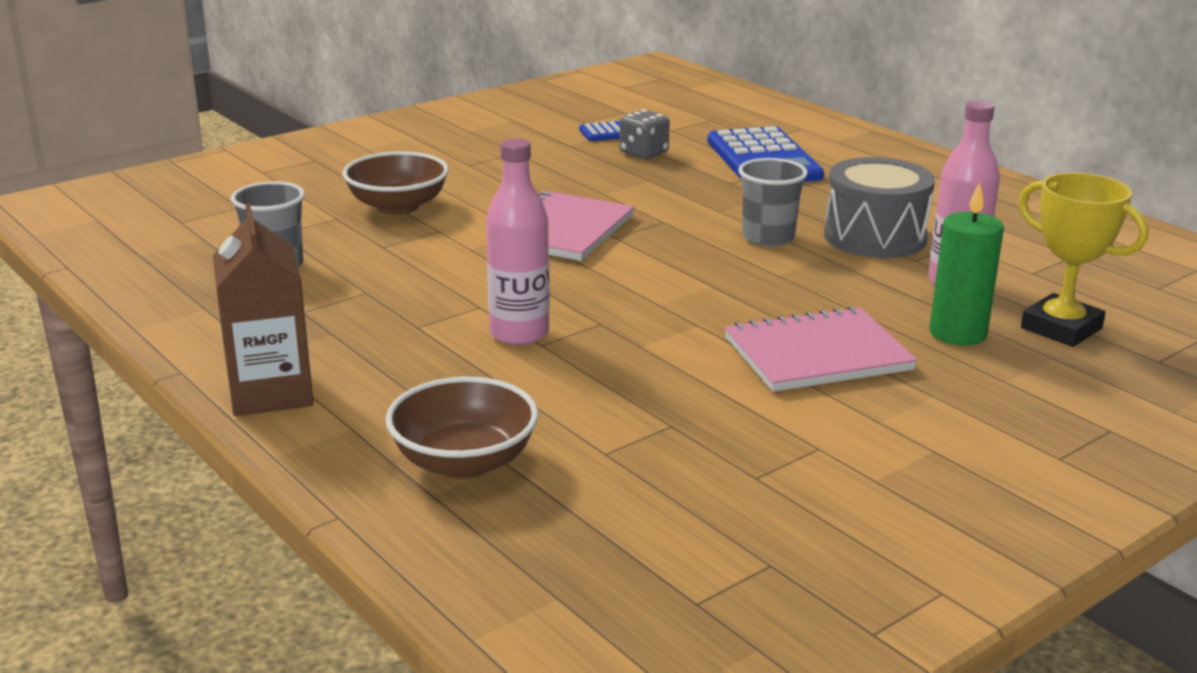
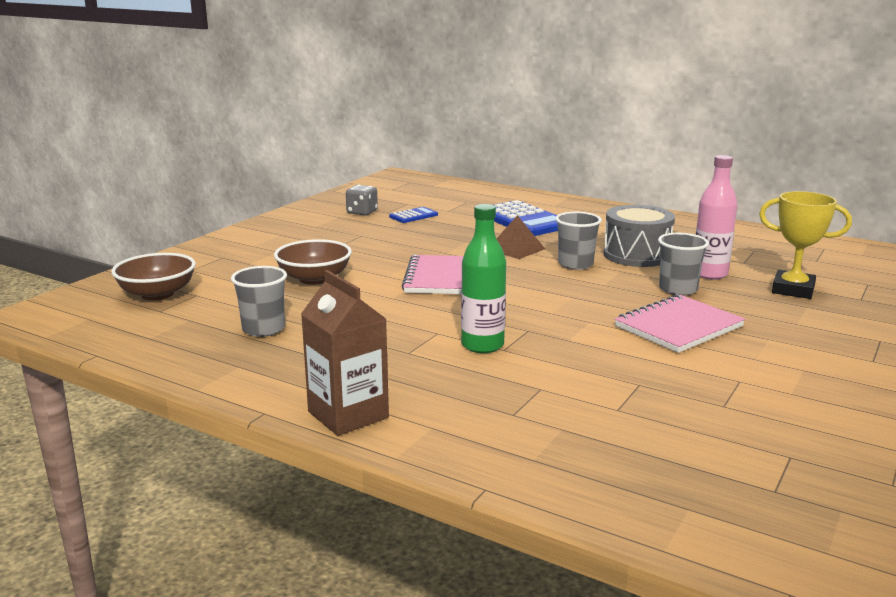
camera: 20 degrees left, 5 degrees down
brown bowl [385,377,538,479] -> brown bowl moved to [111,253,196,301]
pink bottle [486,138,550,345] -> green bottle [461,204,506,353]
grey dice [619,109,670,159] -> grey dice moved to [346,185,378,215]
green candle [930,182,1004,346] -> none
none -> brown pyramid [497,215,545,259]
none -> grey cup [658,233,709,296]

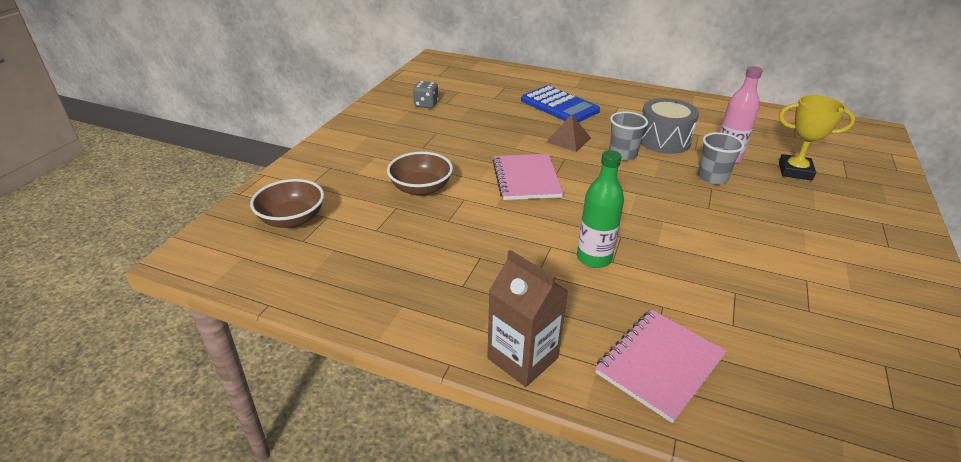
camera: 10 degrees left, 15 degrees up
grey cup [231,266,287,337] -> none
blue calculator [389,207,438,223] -> none
pink notebook [615,294,745,353] -> pink notebook moved to [595,309,727,423]

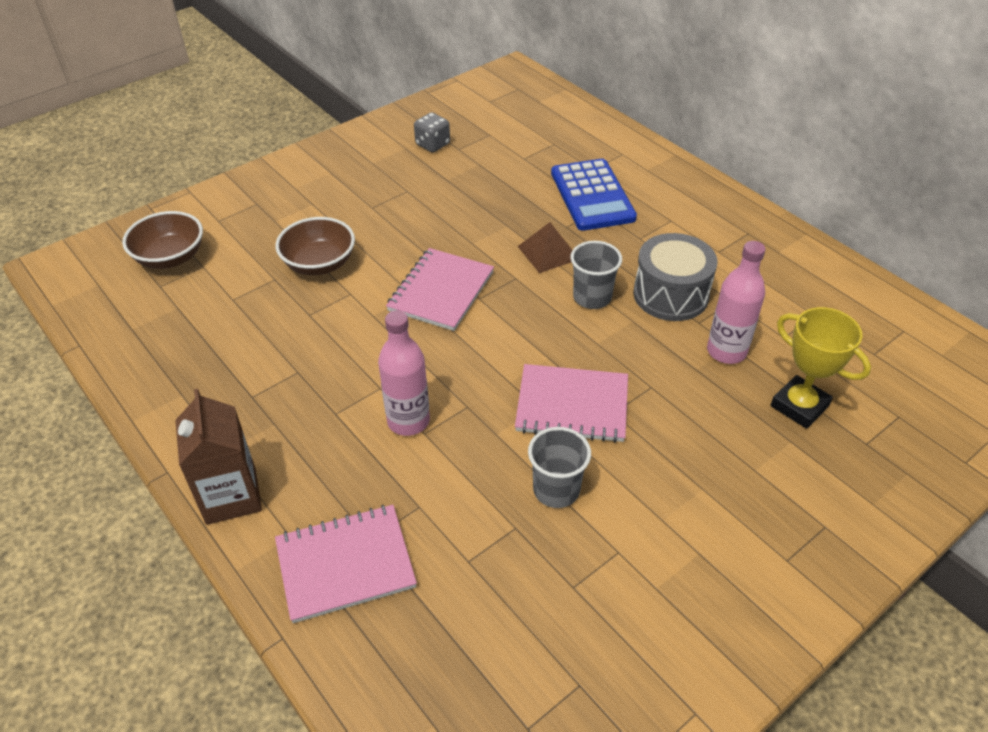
camera: 30 degrees right, 10 degrees up
green bottle [577,150,624,268] -> pink bottle [378,310,430,436]
grey cup [698,132,744,185] -> grey cup moved to [528,427,591,508]
none -> pink notebook [515,364,628,443]

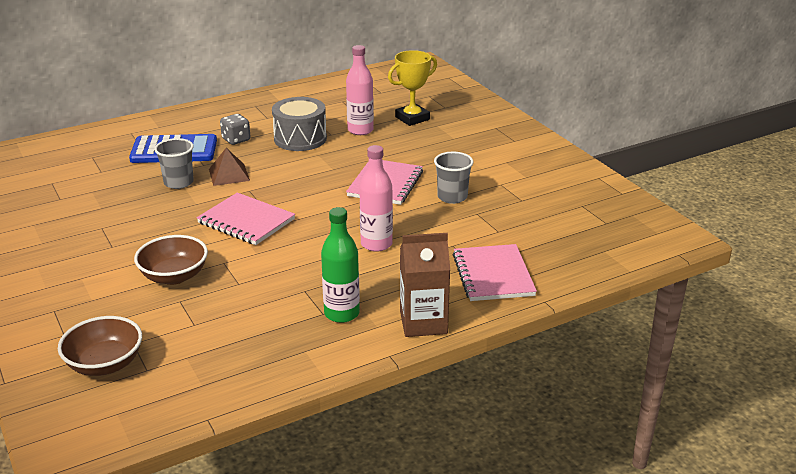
camera: 80 degrees left, 15 degrees down
grey dice [414,112,450,152] -> grey dice moved to [220,114,251,145]
grey cup [570,241,622,309] -> grey cup moved to [154,138,194,189]
none -> green bottle [321,207,360,323]

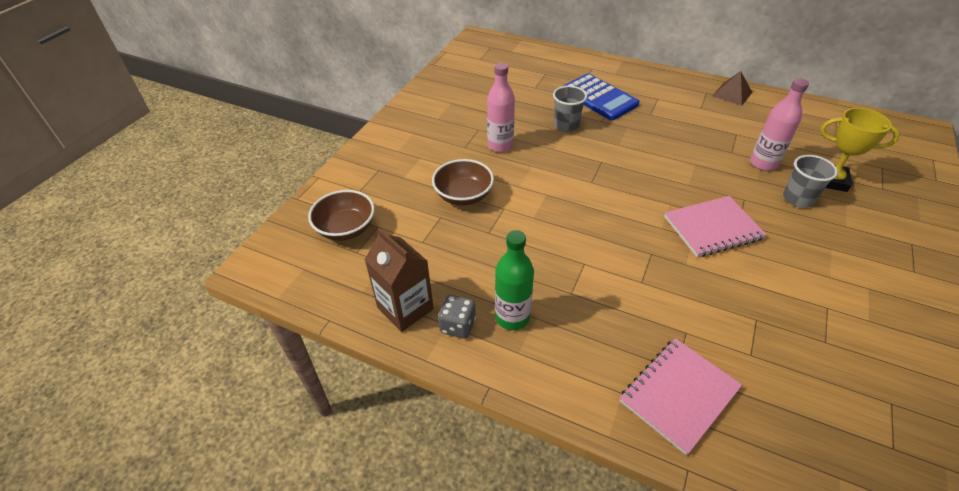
camera: 55 degrees right, 15 degrees up
pink notebook [197,192,295,245] -> none
brown pyramid [209,148,250,186] -> brown pyramid moved to [712,71,752,106]
grey dice [220,114,251,145] -> grey dice moved to [438,295,476,339]
grey drum [272,97,327,151] -> none
pink bottle [359,145,393,252] -> pink bottle moved to [487,63,515,152]
brown carton [400,233,450,337] -> brown carton moved to [365,228,434,332]
grey cup [434,152,473,204] -> grey cup moved to [783,155,838,208]

